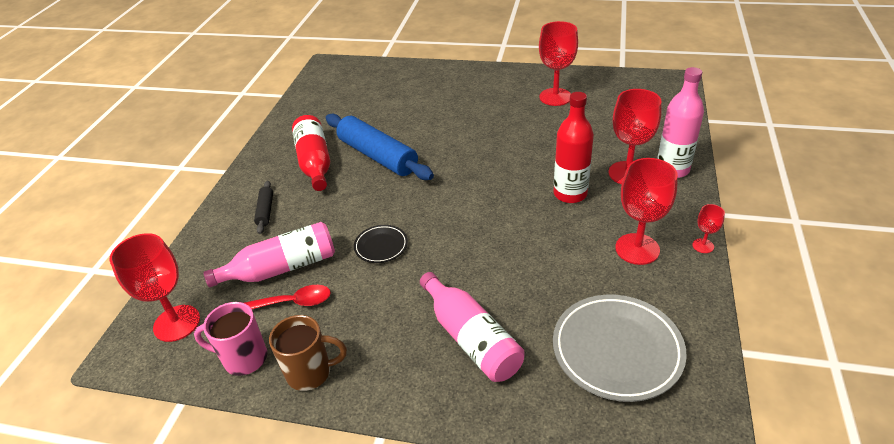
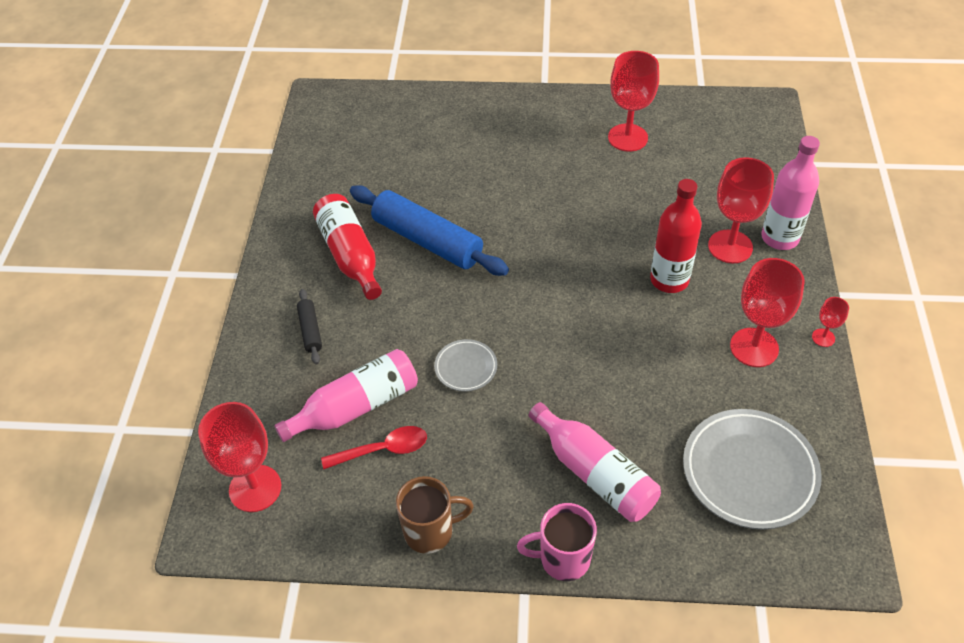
camera: 10 degrees left, 10 degrees up
pink mug [194,302,267,376] -> pink mug moved to [517,503,597,581]
black plate [354,225,408,263] -> grey plate [434,339,497,392]

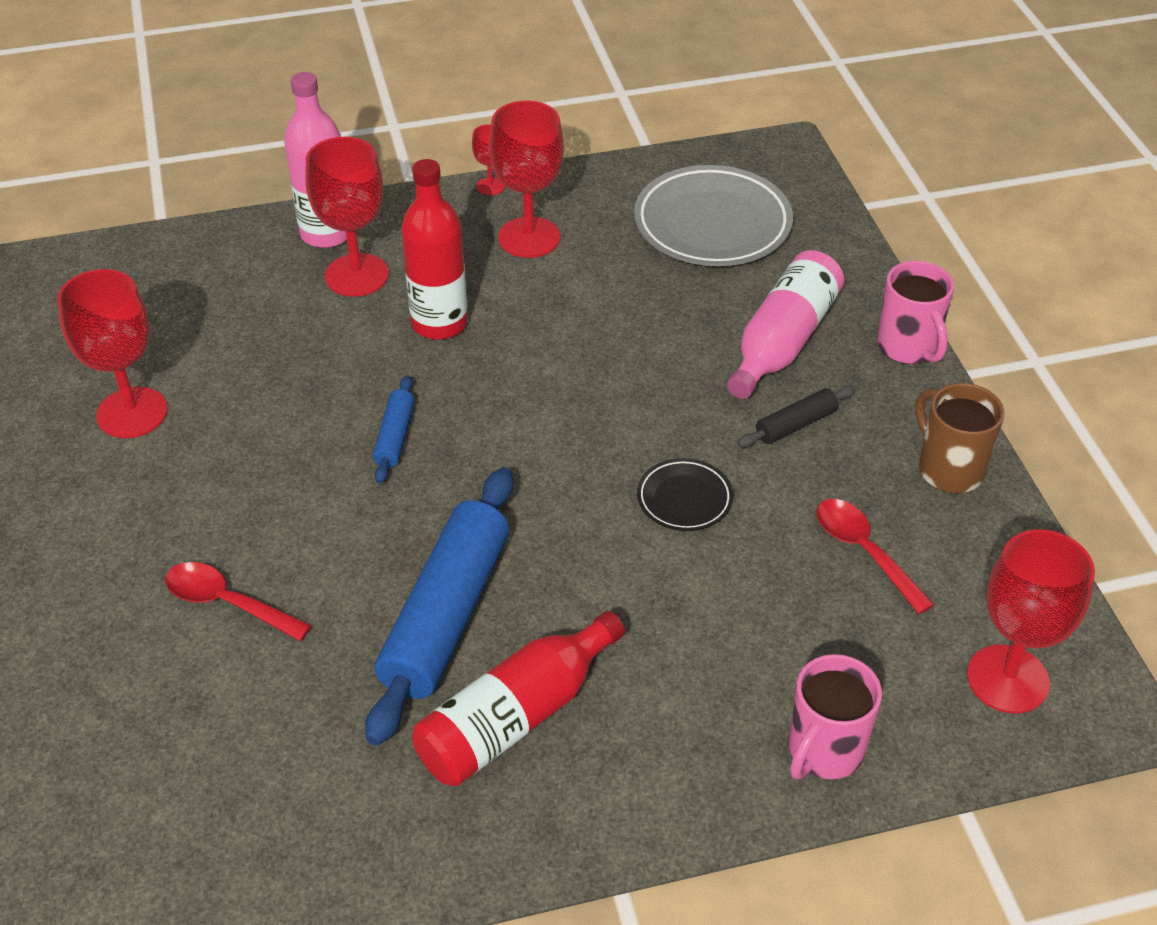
camera: 110 degrees left, 5 degrees down
pink bottle [274,349,418,442] -> none
black rolling pin [297,289,322,365] -> black rolling pin moved to [738,385,855,447]
grey plate [434,339,497,392] -> black plate [637,458,733,531]
none -> red spoon [165,562,312,641]
none -> blue rolling pin [373,376,415,484]
none -> pink mug [789,654,882,779]

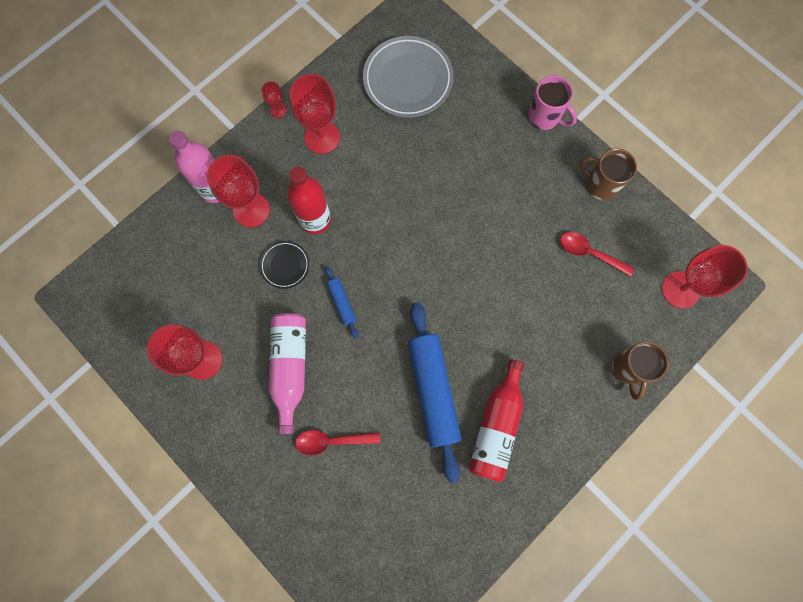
camera: 30 degrees left, 30 degrees up
black plate [637,458,733,531] -> black plate moved to [260,241,309,289]
pink bottle [727,250,844,399] -> pink bottle moved to [269,313,306,434]
black rolling pin [738,385,855,447] -> none
pink mug [789,654,882,779] -> brown mug [612,341,669,401]

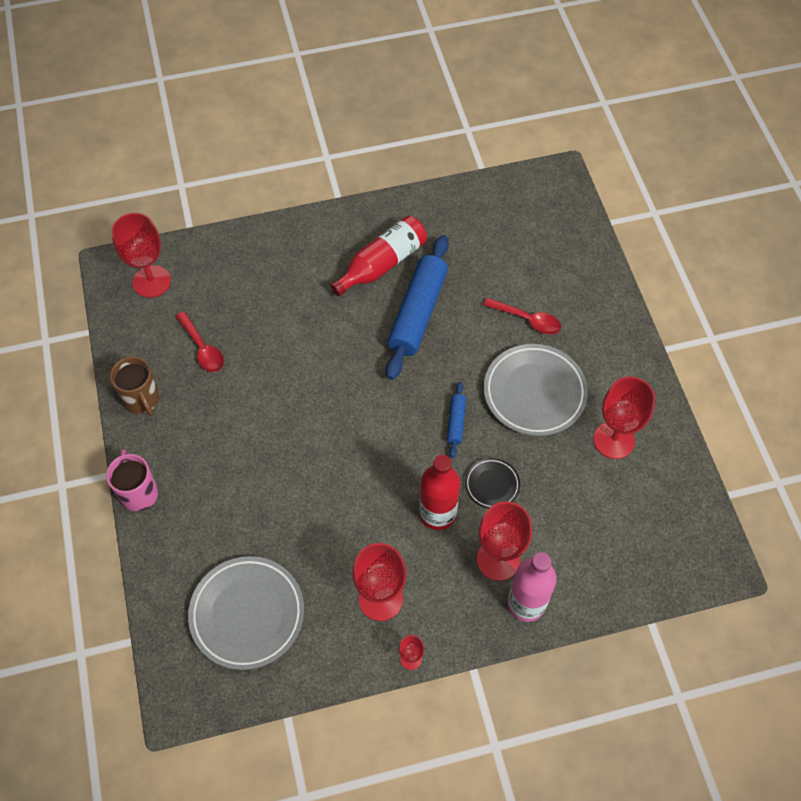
camera: 150 degrees left, 15 degrees down
pink bottle [269,313,306,434] -> grey plate [484,344,588,436]
brown mug [612,341,669,401] -> none

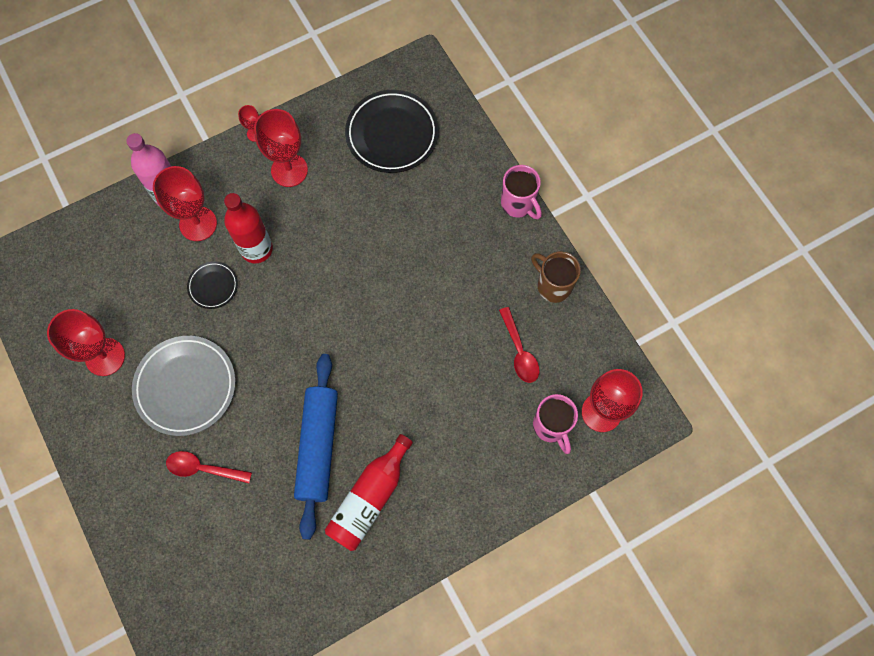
camera: 165 degrees right, 10 degrees up
red spoon [175,311,224,372] -> red spoon turned 150 degrees counterclockwise [499,307,539,383]
grey plate [188,556,304,670] -> black plate [345,90,439,173]
blue rolling pin [447,382,466,458] -> none
none -> pink mug [533,394,578,454]

